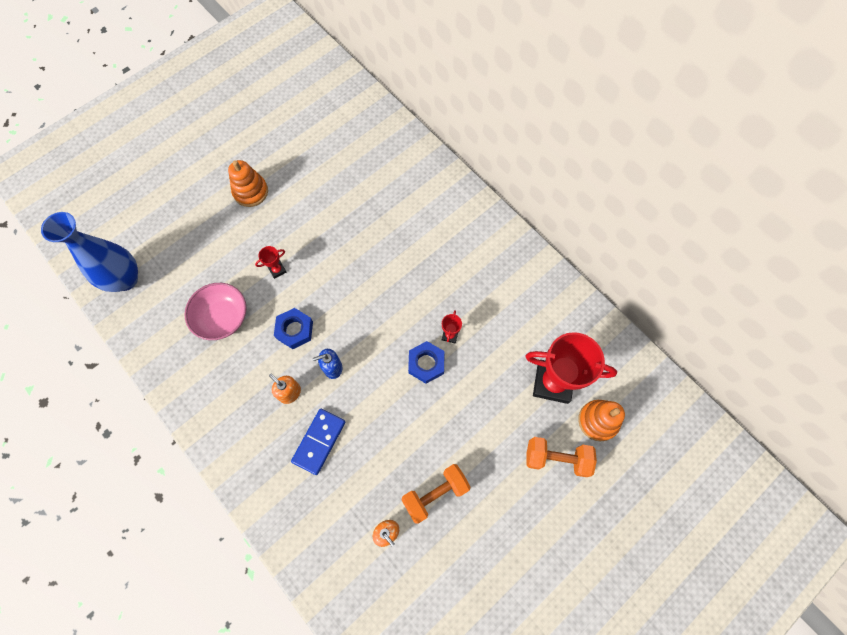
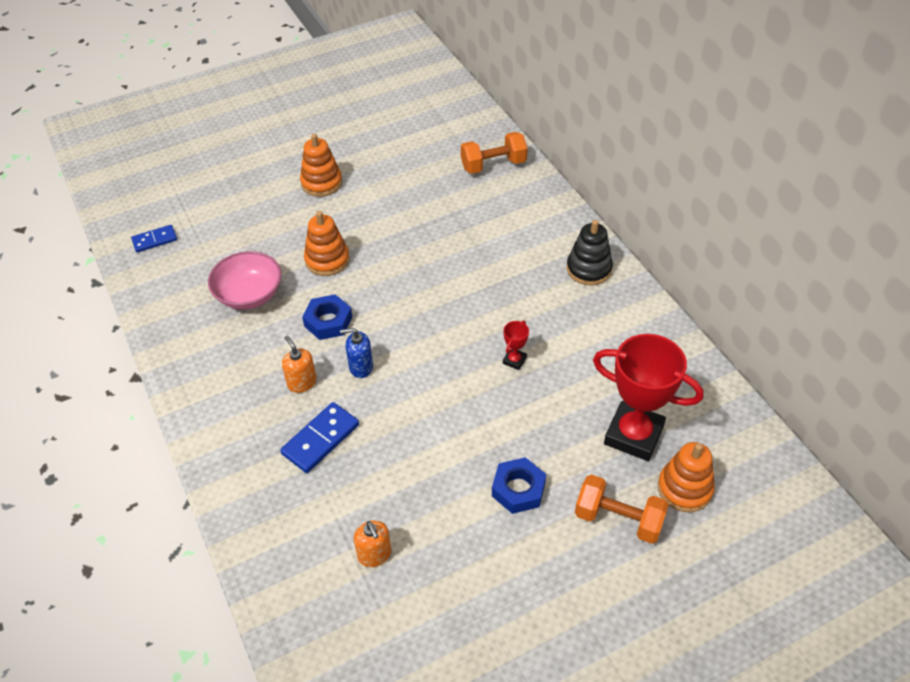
camera: 15 degrees right, 20 degrees down
blue vase [41,212,138,292] -> blue domino [131,225,177,252]
red trophy [255,246,286,279] -> orange stacking toy [304,211,350,276]
orange dumbbell [401,464,471,524] -> orange dumbbell moved to [461,132,528,174]
blue nut [408,341,444,384] -> blue nut moved to [492,457,546,514]
none -> black stacking toy [566,220,613,285]

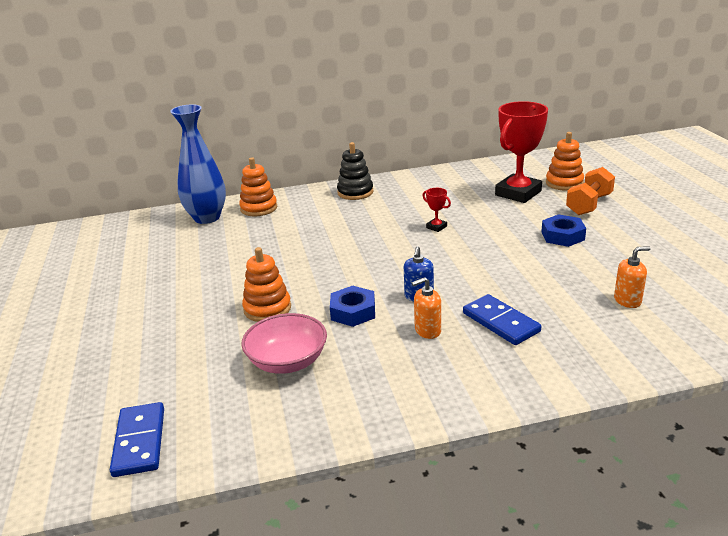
camera: 75 degrees left, 20 degrees down
blue domino [131,225,177,252] -> blue domino [110,402,164,477], size x1.52
orange stacking toy [300,134,342,197] -> orange stacking toy moved to [239,157,277,216]
orange dumbbell [461,132,528,174] -> blue vase [170,104,226,224]

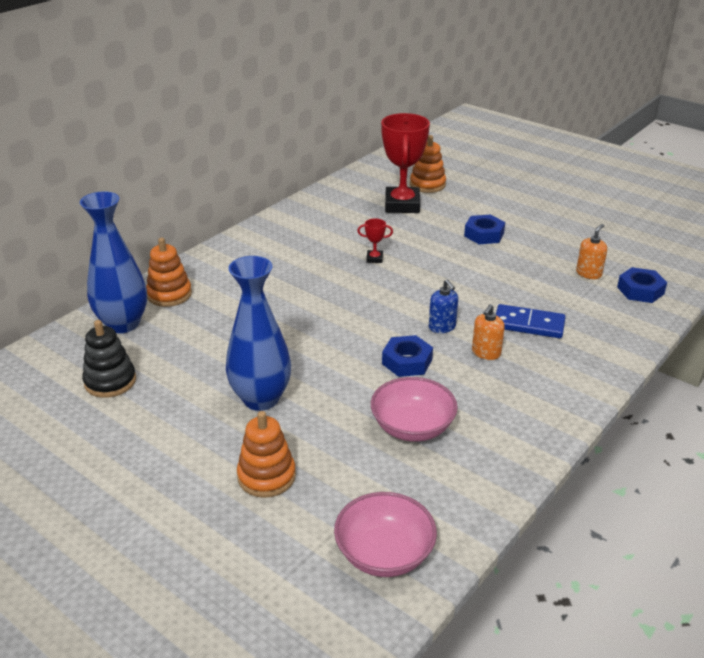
camera: 40 degrees left, 5 degrees up
blue domino [110,402,164,477] -> pink bowl [334,492,437,577]
orange stacking toy [242,247,291,322] -> orange stacking toy moved to [237,411,296,498]
black stacking toy [337,142,374,200] -> black stacking toy moved to [82,320,136,398]
orange dumbbell [566,167,615,215] -> none
none -> blue vase [226,256,291,411]
none -> blue nut [617,267,667,303]

